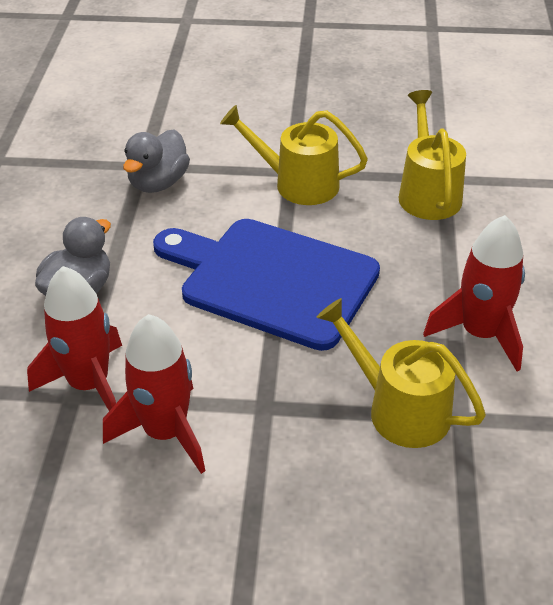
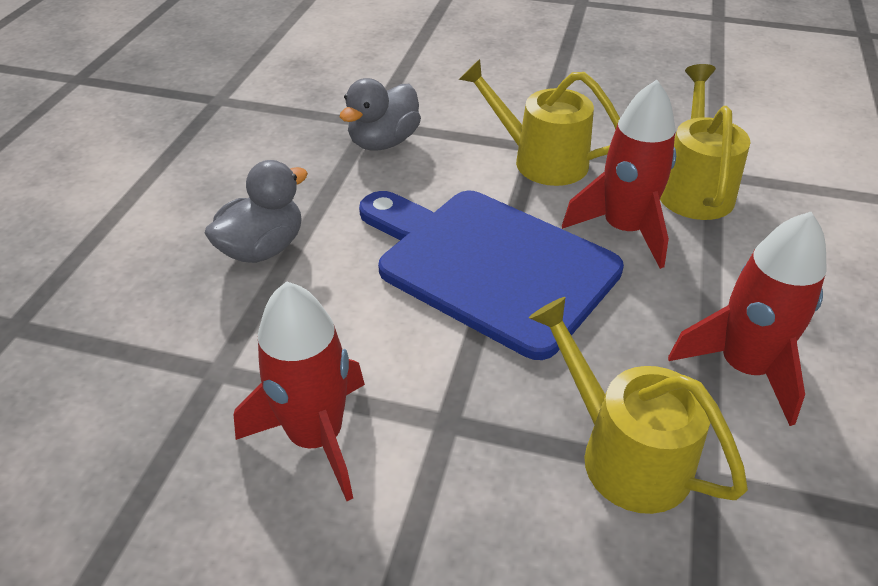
camera: 10 degrees right, 0 degrees up
red rocket [27,266,122,411] -> red rocket moved to [562,80,676,269]

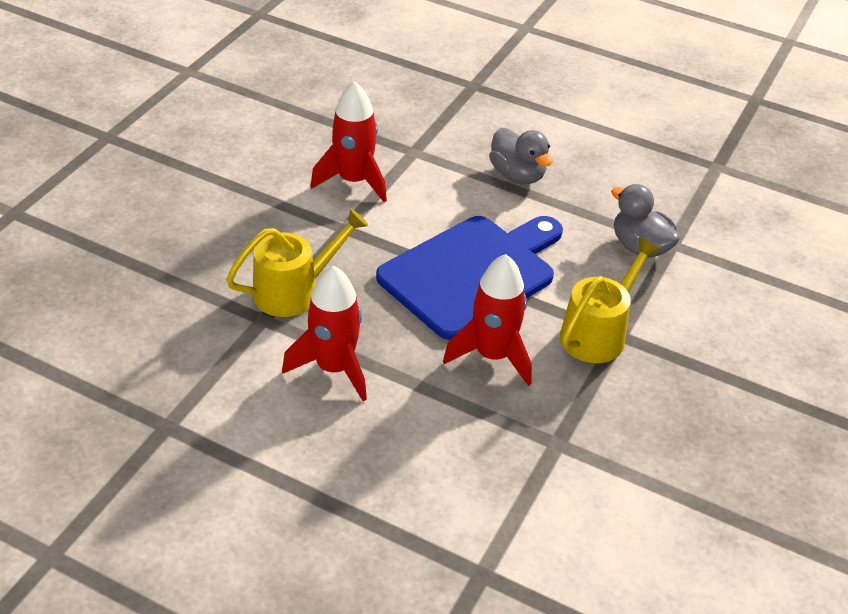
camera: 100 degrees right, 0 degrees up
yellow watering can [660,64,750,220] -> none

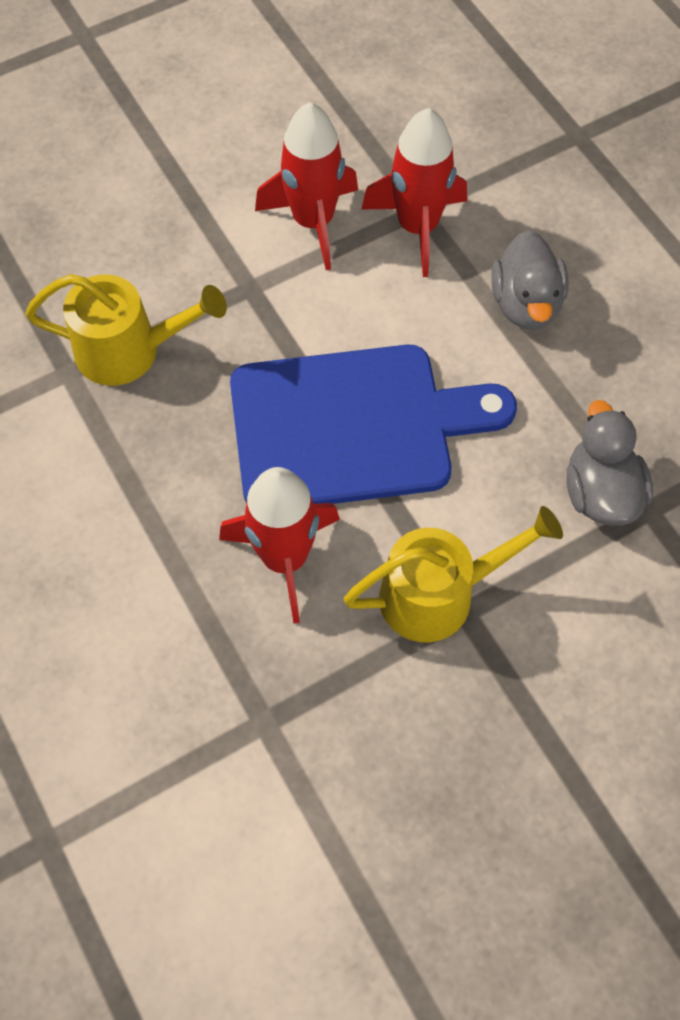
camera: 35 degrees right, 20 degrees up
red rocket [282,266,367,401] -> red rocket moved to [362,108,467,277]

